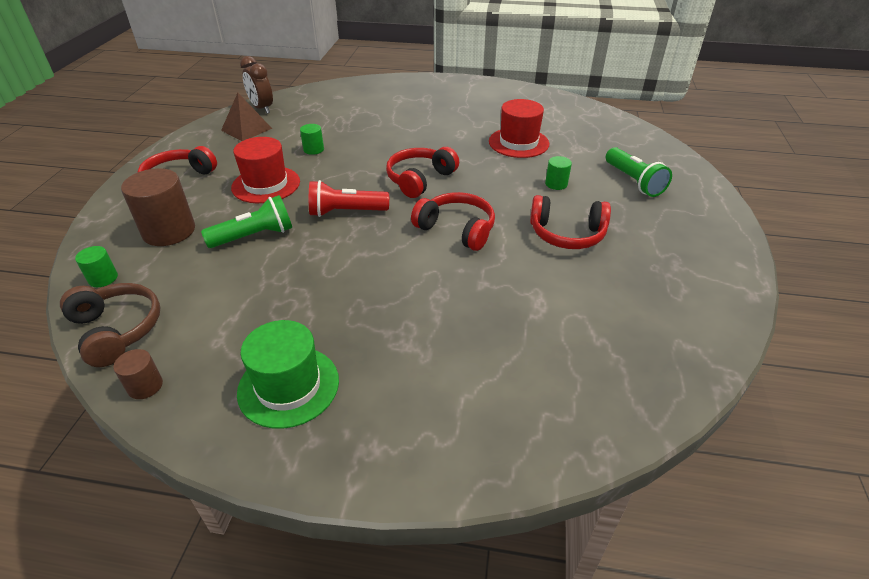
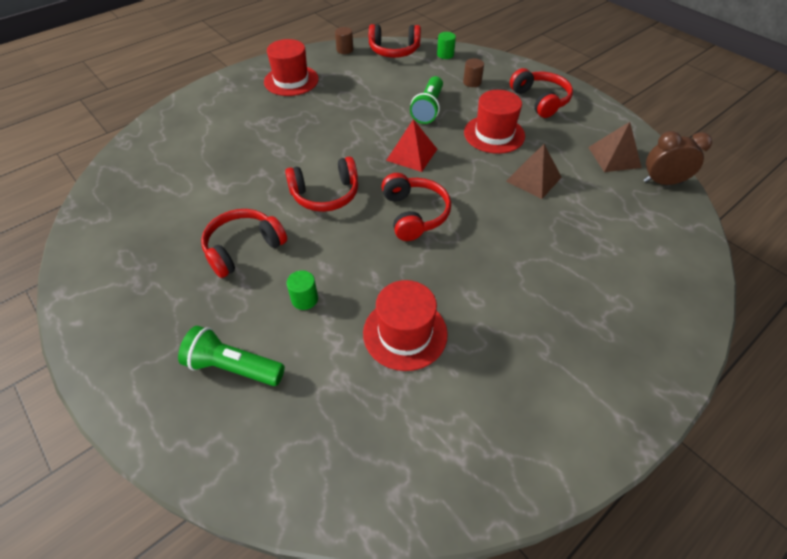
camera: 130 degrees right, 10 degrees up
brown headphones [60,283,160,367] -> red headphones [369,24,421,58]
brown cylinder [121,168,195,246] -> brown cylinder [463,58,484,87], size x0.49
green hat [237,320,339,429] -> red hat [264,39,319,96]
green cylinder [300,124,324,155] -> brown pyramid [506,144,562,199]
red flashlight [309,180,389,217] -> red pyramid [386,119,437,172]

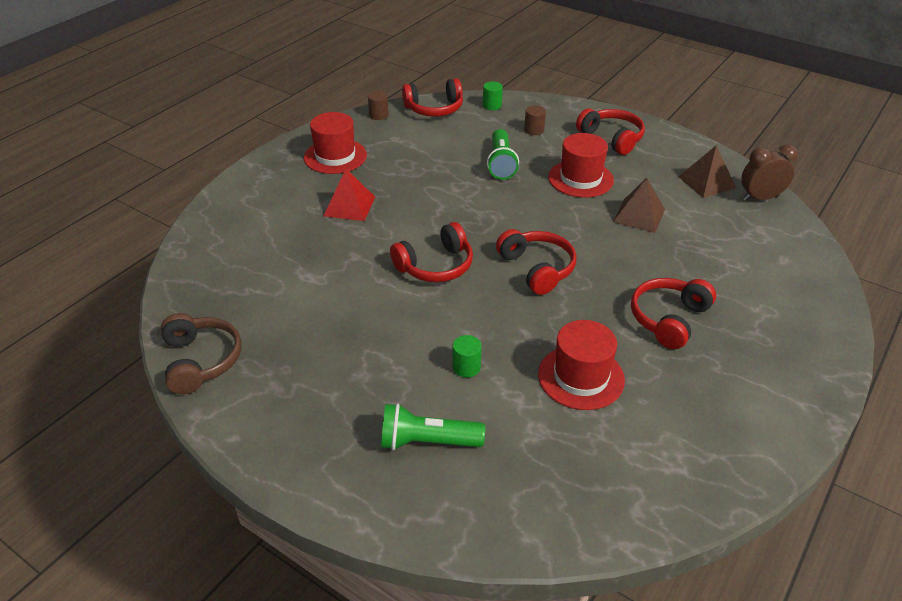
camera: 15 degrees left, 10 degrees down
red headphones [201,209,287,278] -> red headphones moved to [631,278,716,349]
red pyramid [386,119,437,172] -> red pyramid moved to [324,169,375,221]
none -> brown headphones [161,313,241,394]

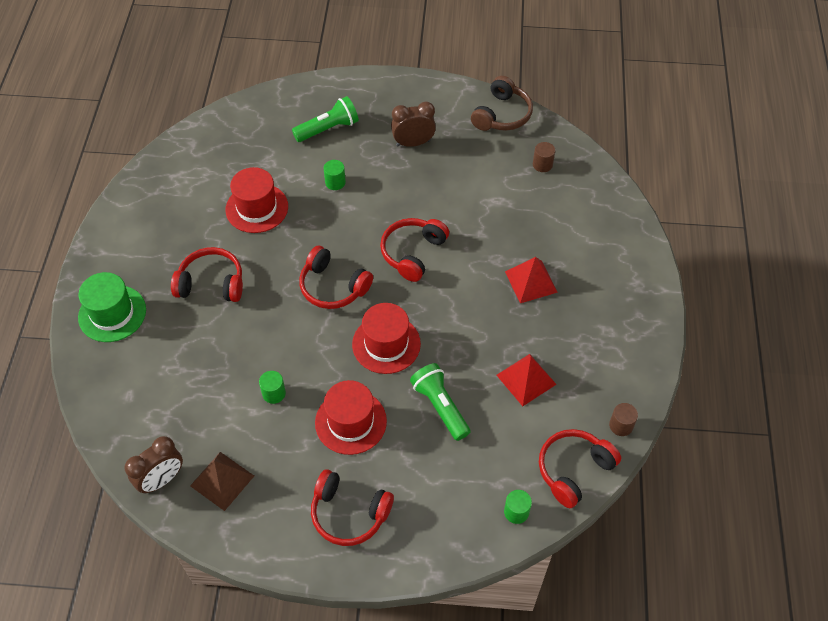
camera: 150 degrees right, 15 degrees up
brown headphones [161,313,241,394] -> brown headphones turned 105 degrees counterclockwise [471,76,533,131]
red hat [304,112,367,174] -> red hat moved to [352,303,421,374]
brown cylinder [524,105,546,135] -> brown cylinder moved to [533,142,555,172]
brown pyramid [613,178,665,233] -> green cylinder [259,371,286,404]
red headphones [631,278,716,349] -> red headphones turned 90 degrees counterclockwise [171,247,243,302]
none -> green hat [78,272,146,342]
none -> brown clock [391,101,436,147]
none -> red pyramid [496,354,557,406]

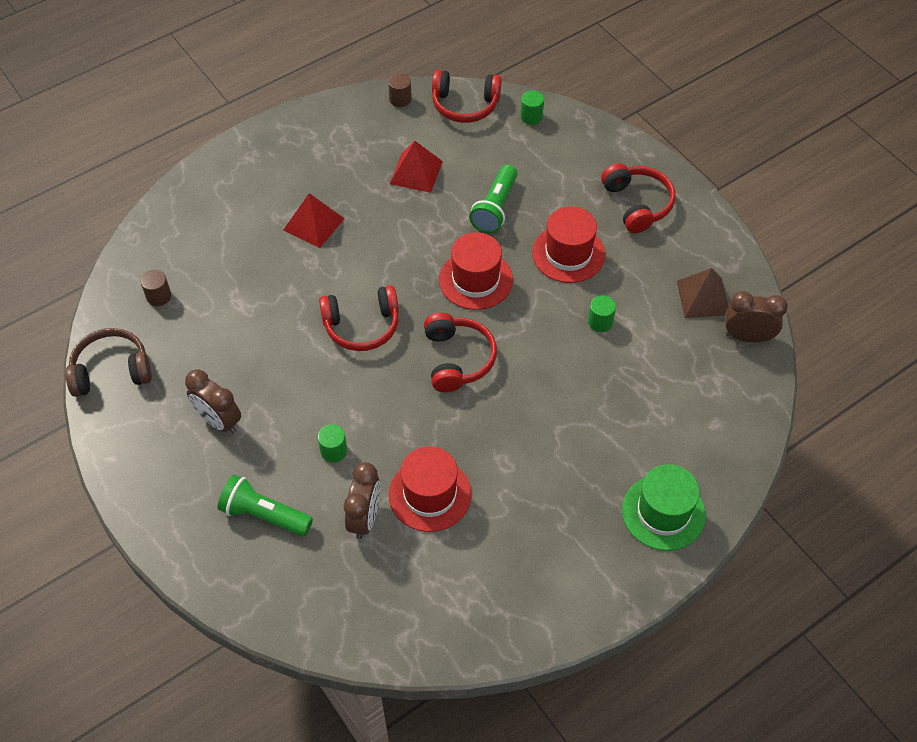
camera: 130 degrees left, 0 degrees up
red headphones [171,247,243,302] -> none
none -> brown clock [344,462,380,539]

